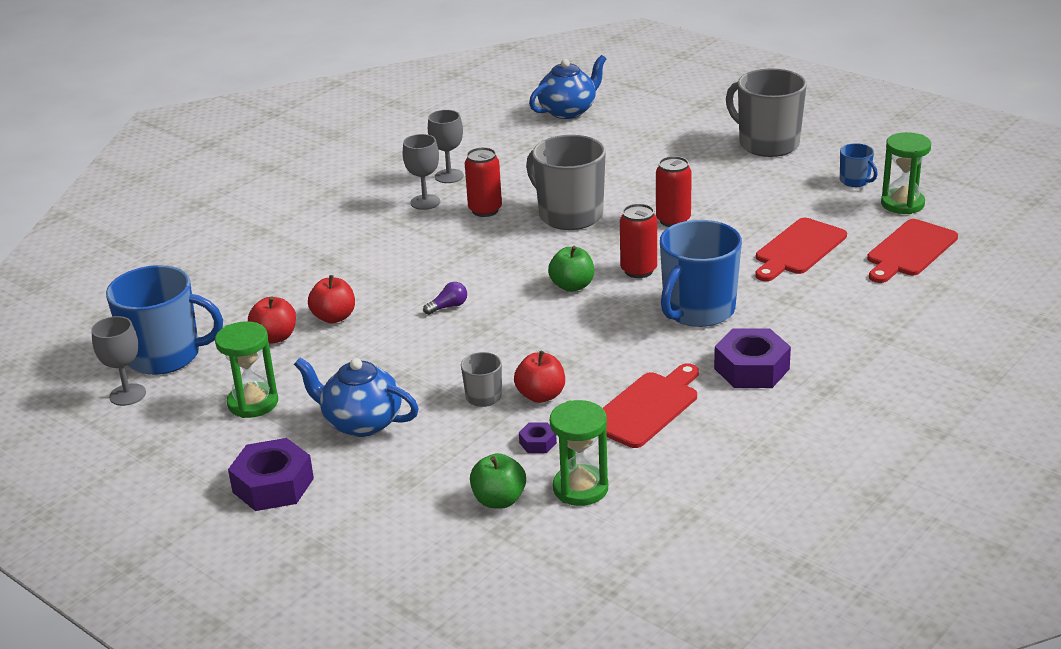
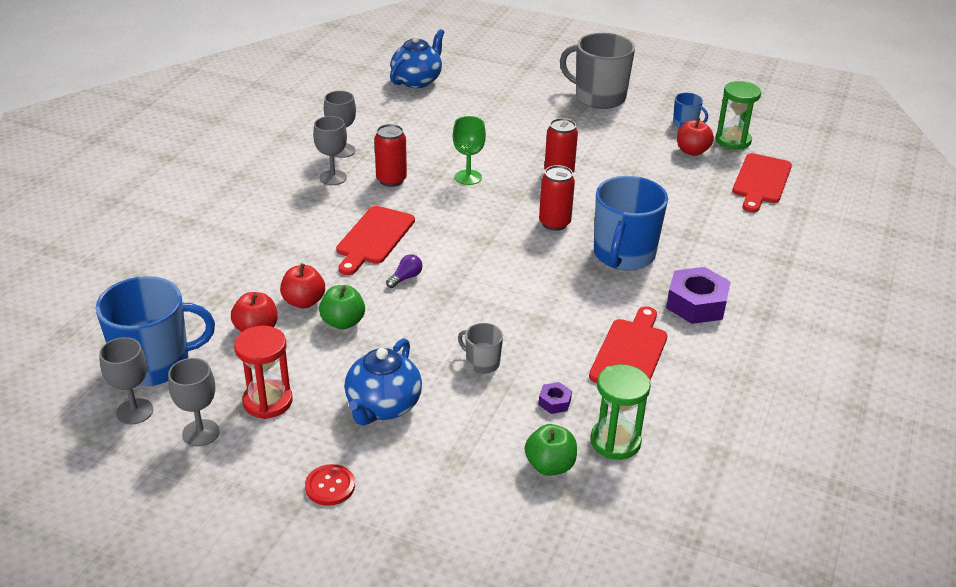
camera: 20 degrees left, 5 degrees up
green hourglass [215,321,278,418] -> red hourglass [234,326,293,419]
purple nut [228,438,314,511] -> red button [305,464,355,506]
blue teapot [294,358,419,437] -> blue teapot turned 75 degrees counterclockwise [344,338,422,426]
red apple [514,351,565,403] -> red apple moved to [677,118,714,156]
grey mug [526,135,606,230] -> green goblet [453,116,486,185]
green apple [548,246,594,292] -> green apple moved to [319,285,365,329]
red cutting board [755,218,847,281] -> red cutting board moved to [336,206,415,275]
none -> grey goblet [168,358,220,446]

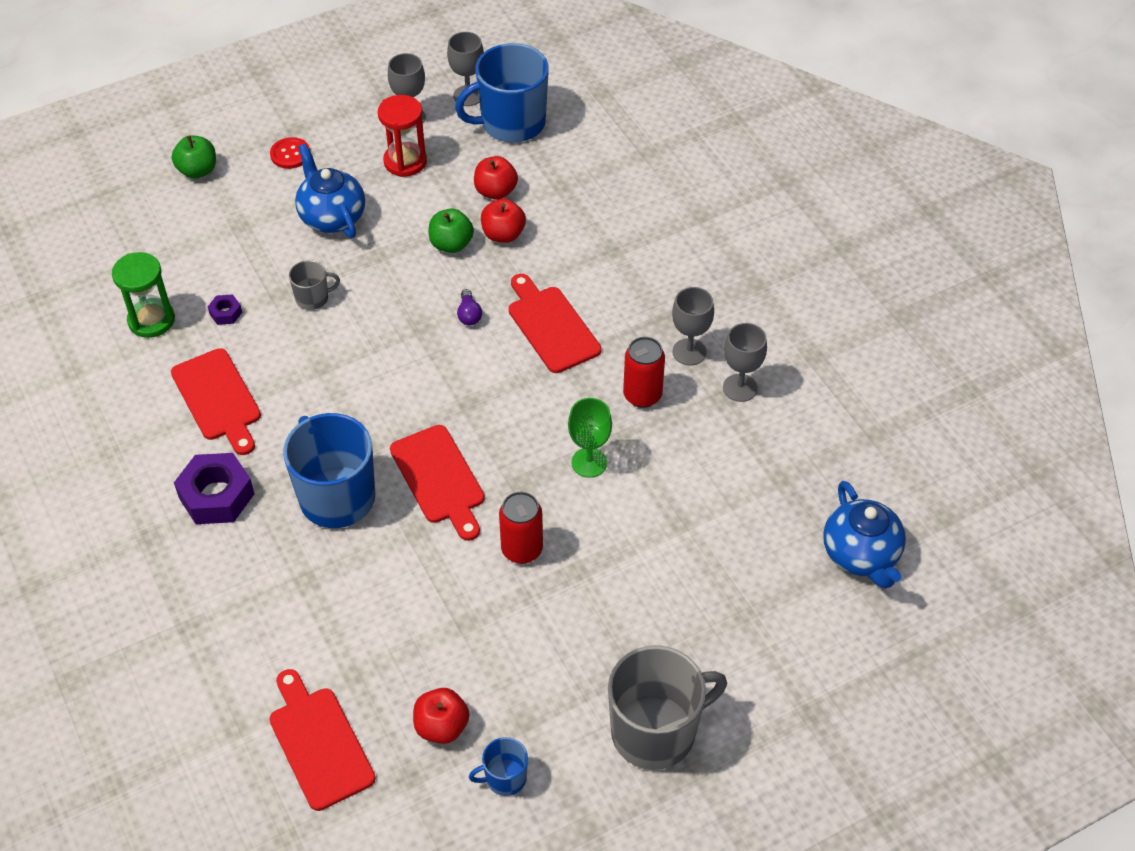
camera: 130 degrees right, 15 degrees up
blue mug [96,276,215,386] -> blue mug turned 45 degrees clockwise [455,43,549,143]
green apple [525,424,577,476] -> green apple moved to [172,135,216,179]
red can [539,165,575,231] -> red cutting board [390,425,485,541]
green hourglass [716,81,761,150] -> none

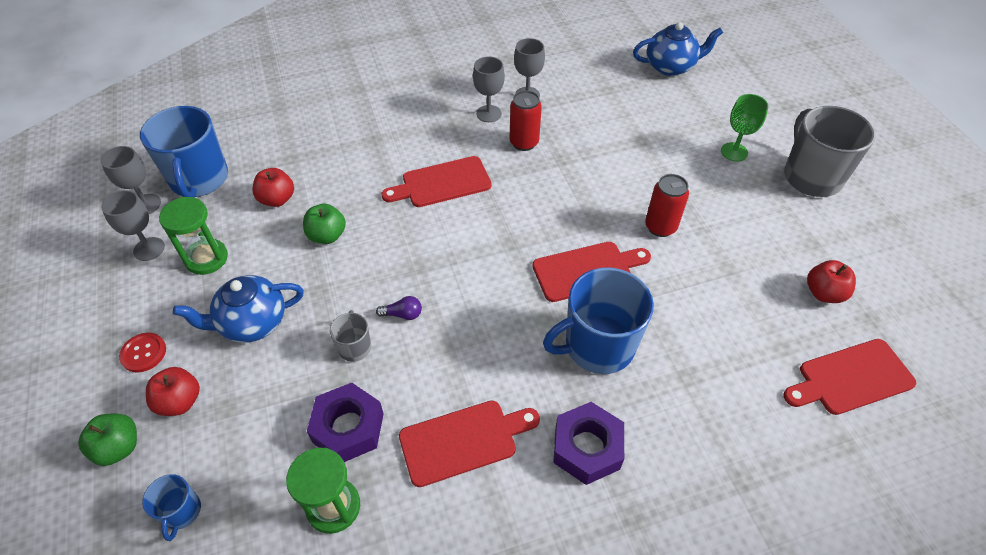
camera: 80 degrees left, 0 degrees up
purple nut [208,294,242,325] -> purple nut [307,383,384,462], size x2.12
red hourglass [378,95,427,177] -> green hourglass [159,197,228,275]
purple light bulb [457,289,482,325] -> purple light bulb moved to [376,296,422,320]
blue mug [469,737,528,796] -> blue mug moved to [142,474,201,541]
red apple [481,199,526,243] -> red apple moved to [146,367,200,416]
green goblet [568,398,612,478] -> green goblet moved to [721,94,768,161]

